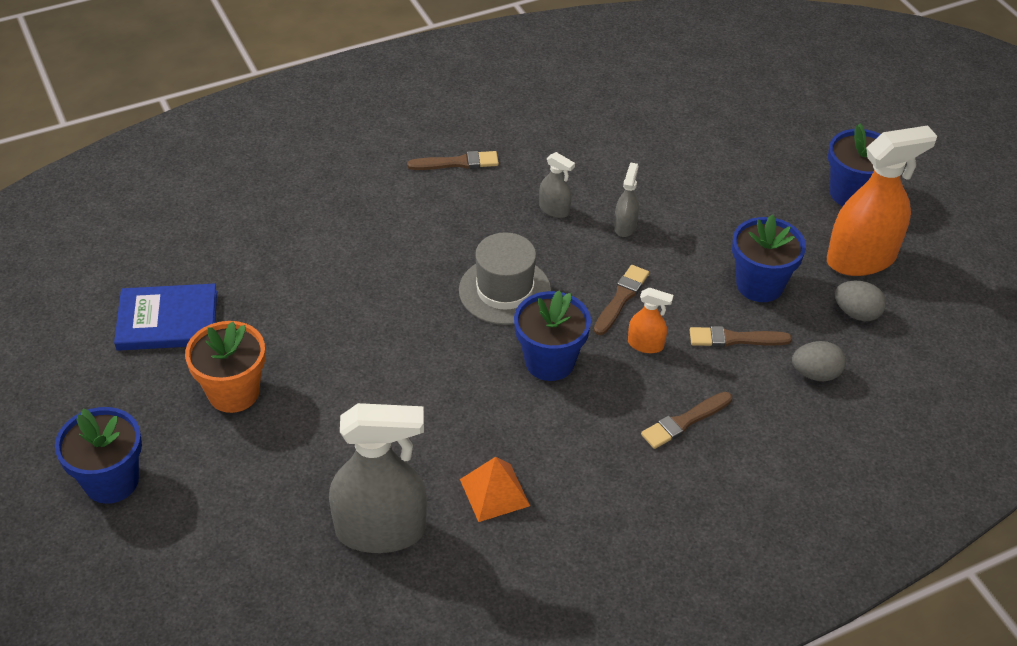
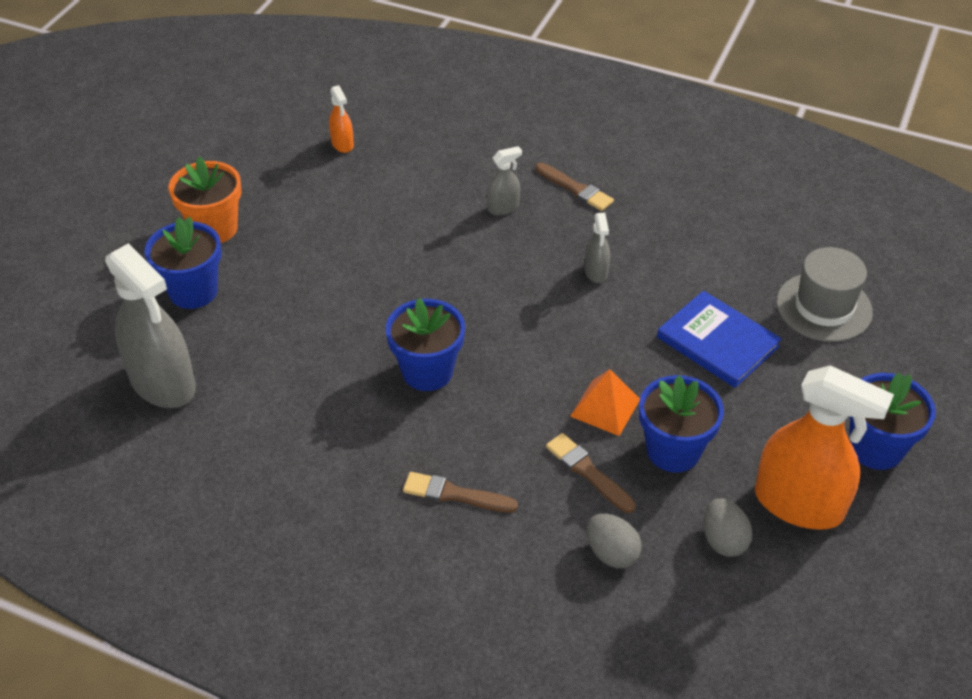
camera: 50 degrees right, 0 degrees up
blue flower pot [55,407,142,504] -> blue flower pot moved to [144,217,222,309]
blue book [114,283,217,351] -> blue book moved to [657,291,782,388]
grey hat [459,232,551,325] -> grey hat moved to [776,247,873,342]
orange pyramid [460,457,530,522] -> orange pyramid moved to [570,369,640,436]
brown brush [594,265,649,335] -> none
grey spray bottle [614,162,639,237] -> grey spray bottle moved to [487,146,522,215]
orange spray bottle [628,287,673,353] -> orange spray bottle moved to [329,85,354,153]

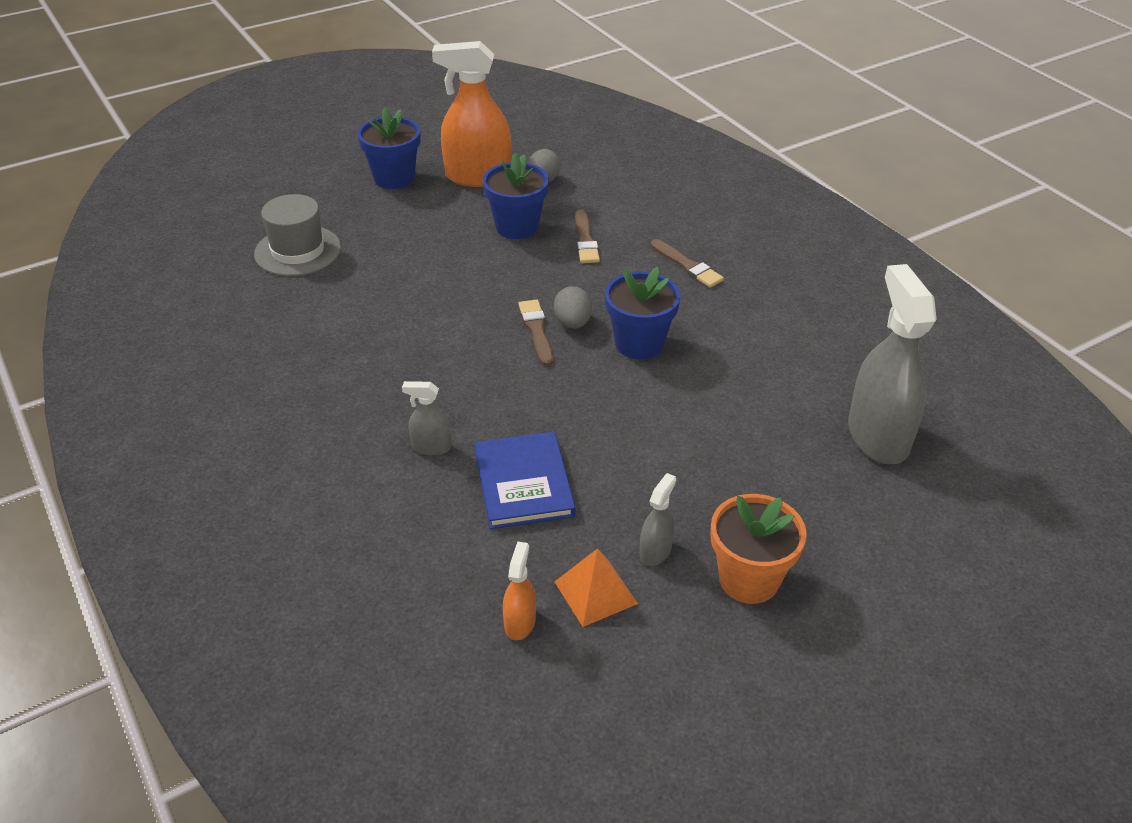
camera: 145 degrees left, 5 degrees down
blue flower pot [144,217,222,309] -> none
brown brush [536,163,614,211] -> brown brush moved to [518,299,553,367]
orange pyramid [570,369,640,436] -> orange pyramid moved to [554,549,638,627]
grey spray bottle [585,213,610,283] -> grey spray bottle moved to [640,473,676,566]
grey egg [587,514,642,568] -> grey egg moved to [554,286,592,329]
blue book [657,291,782,388] -> blue book moved to [475,432,576,529]
orange spray bottle [755,365,894,530] -> orange spray bottle turned 60 degrees counterclockwise [432,41,512,187]

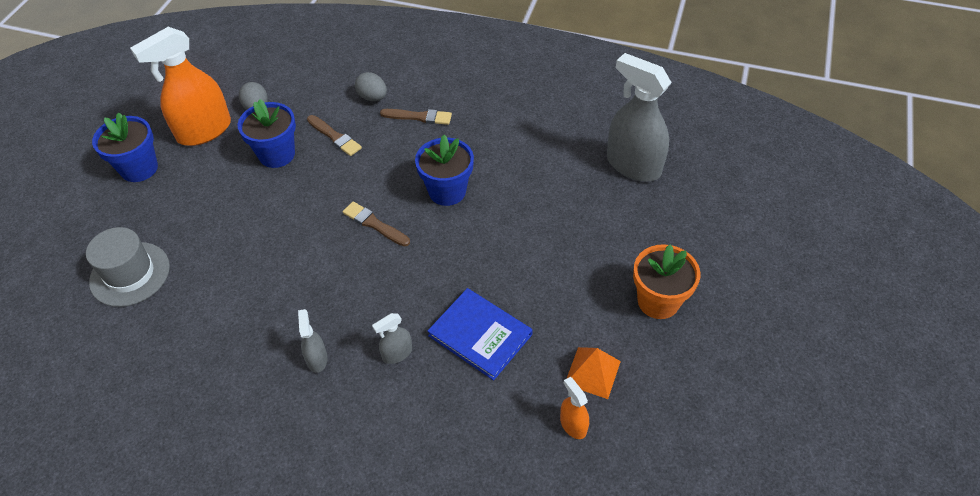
camera: 40 degrees left, 10 degrees up
grey egg [554,286,592,329] -> grey egg moved to [355,72,387,101]
grey spray bottle [640,473,676,566] -> grey spray bottle moved to [298,309,328,373]

